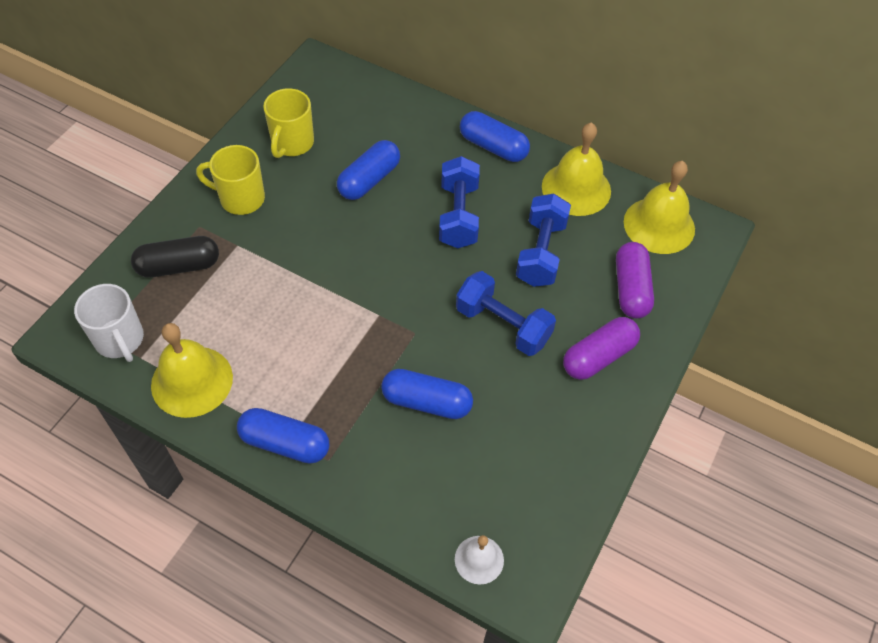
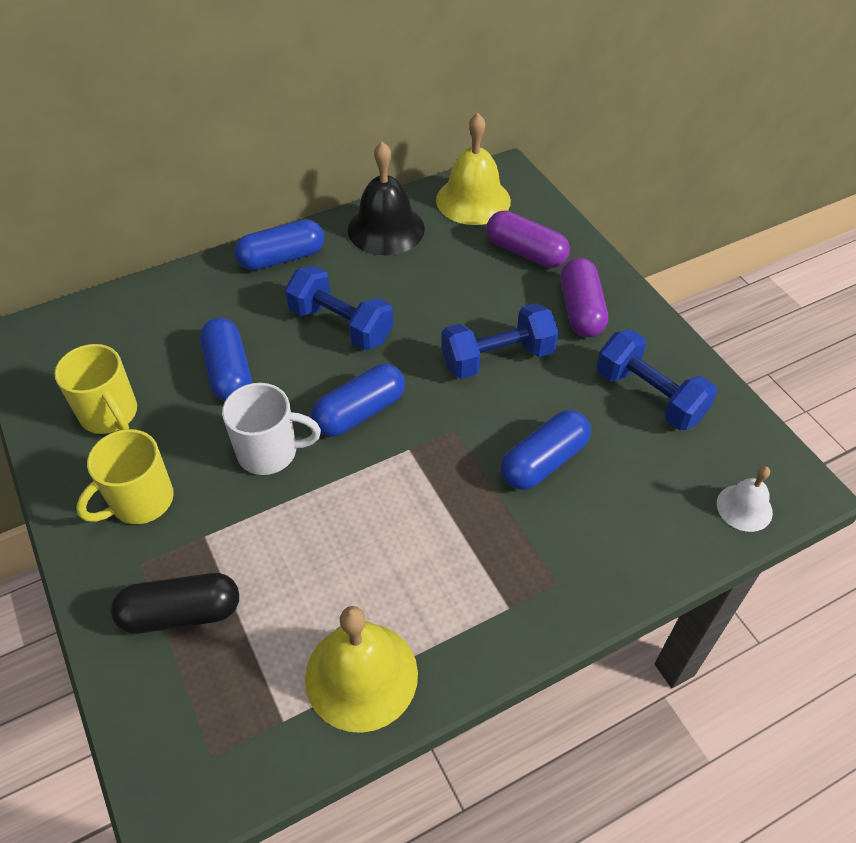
camera: 55 degrees left, 5 degrees down
white mug [74,284,144,362] -> white mug moved to [222,383,321,475]
black capsule [131,236,219,278] -> black capsule turned 60 degrees clockwise [111,573,239,634]
blue capsule [237,408,330,464] -> blue capsule moved to [311,364,405,437]
blue dumbbell [516,193,571,287] -> blue dumbbell moved to [596,330,717,430]
yellow bell [542,122,611,216] -> black bell [348,142,425,255]

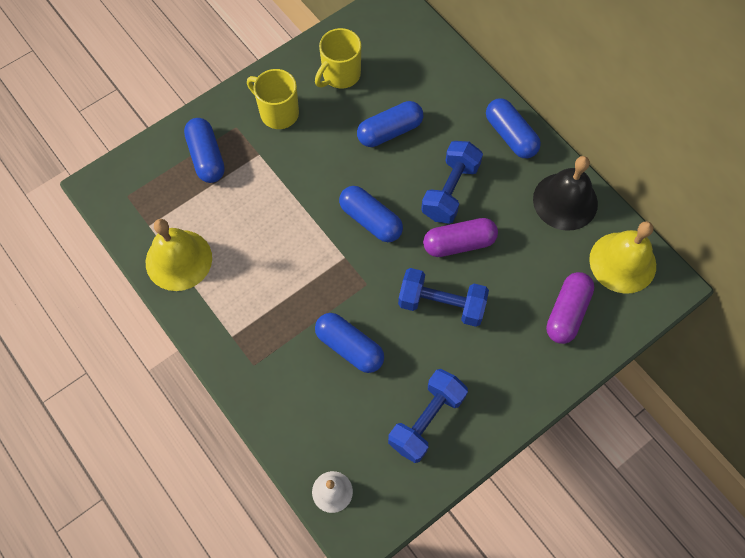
camera: 80 degrees right, 15 degrees up
black capsule [111,573,239,634] -> blue capsule [184,118,225,183]
white mug [222,383,321,475] -> none
blue dumbbell [441,303,559,379] -> blue dumbbell turned 45 degrees counterclockwise [398,268,489,327]
purple capsule [561,258,608,337] -> purple capsule moved to [423,218,498,257]

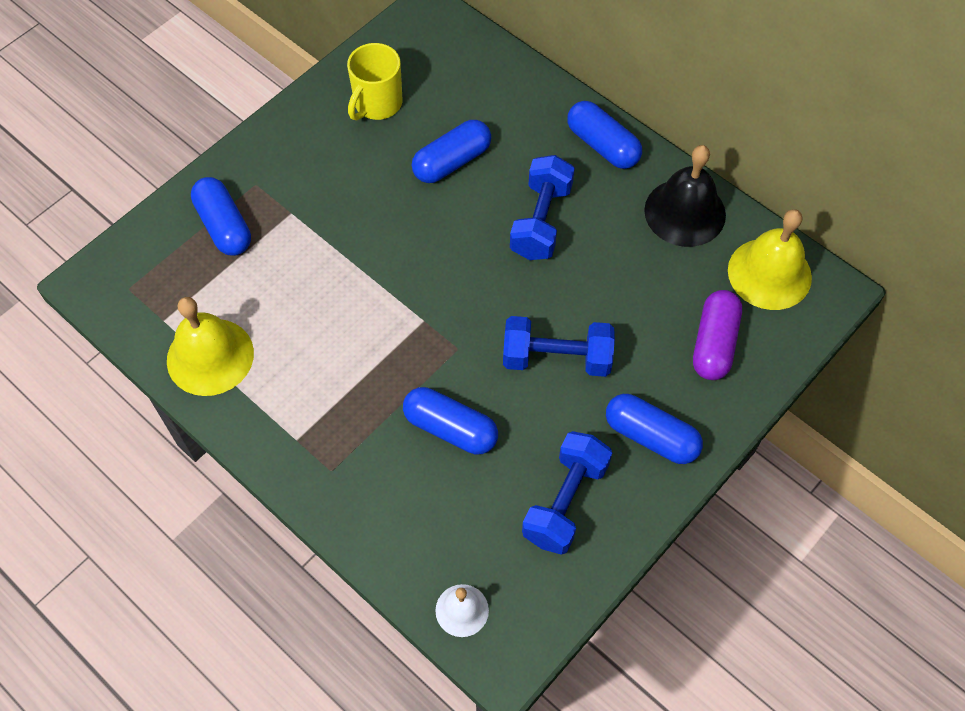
camera: 10 degrees left, 5 degrees down
yellow mug [247,69,299,129] -> none
blue capsule [339,186,403,242] -> blue capsule moved to [606,394,703,464]
purple capsule [423,218,498,257] -> none

